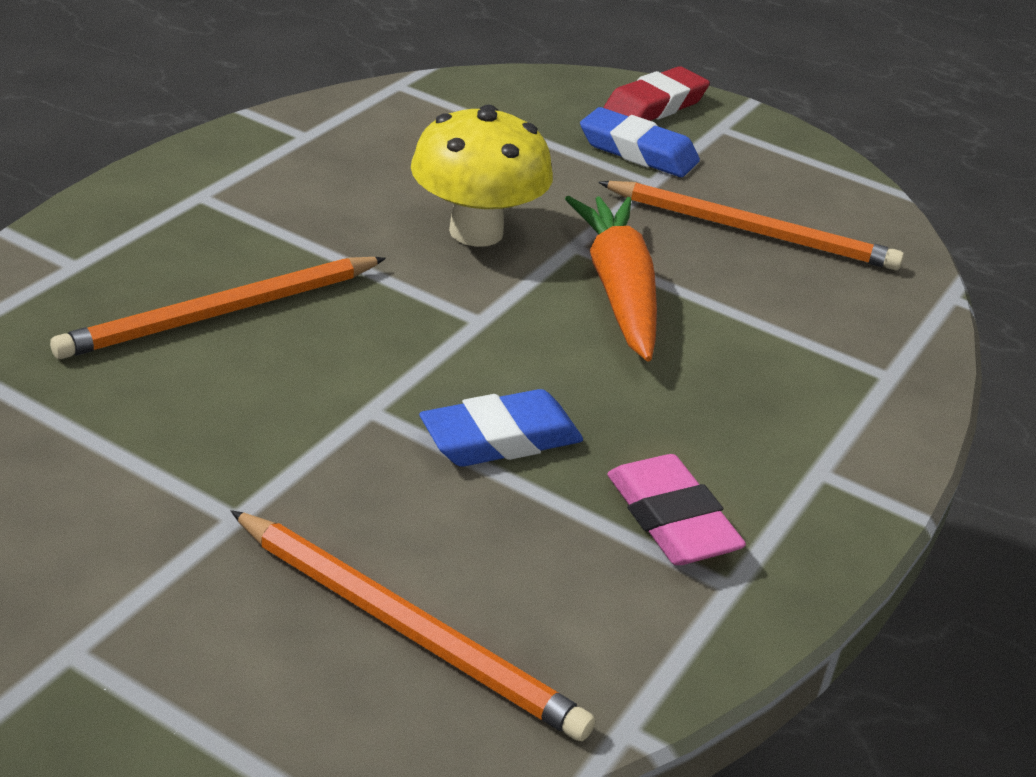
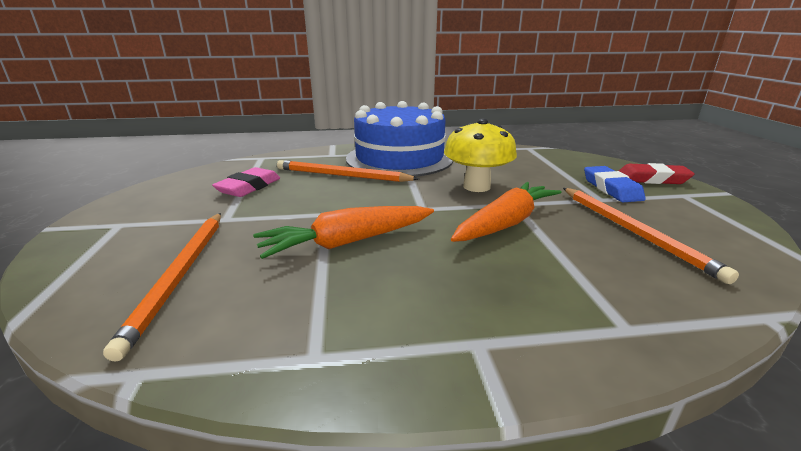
camera: 55 degrees right, 10 degrees down
blue eraser [419,389,583,467] -> orange carrot [253,206,434,259]
pink eraser [607,454,746,565] -> pink eraser moved to [212,167,280,197]
none -> blue cake [346,101,453,177]

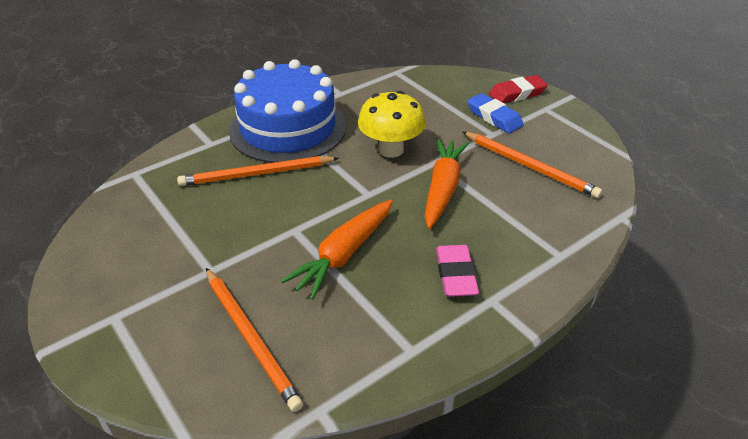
camera: 30 degrees left, 15 degrees up
pink eraser [212,167,280,197] -> pink eraser moved to [436,245,479,297]

